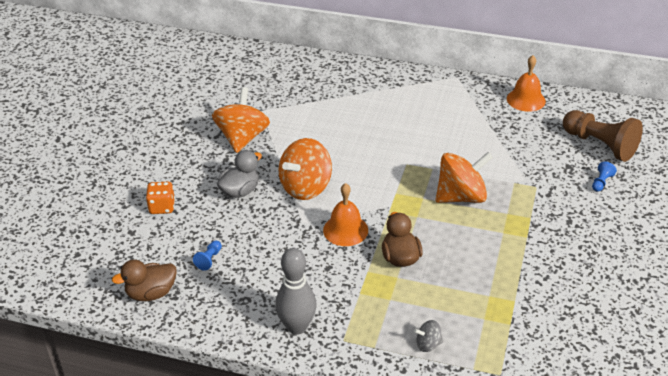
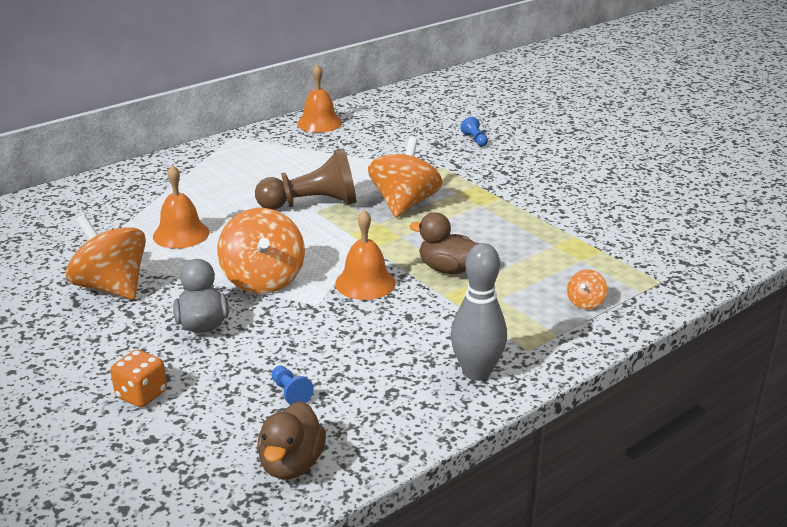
camera: 55 degrees left, 10 degrees down
grey spinning top [414,320,443,352] -> orange spinning top [567,270,607,310]
brown pawn [563,110,643,162] -> brown pawn moved to [255,149,356,210]
none -> orange bell [153,165,209,249]

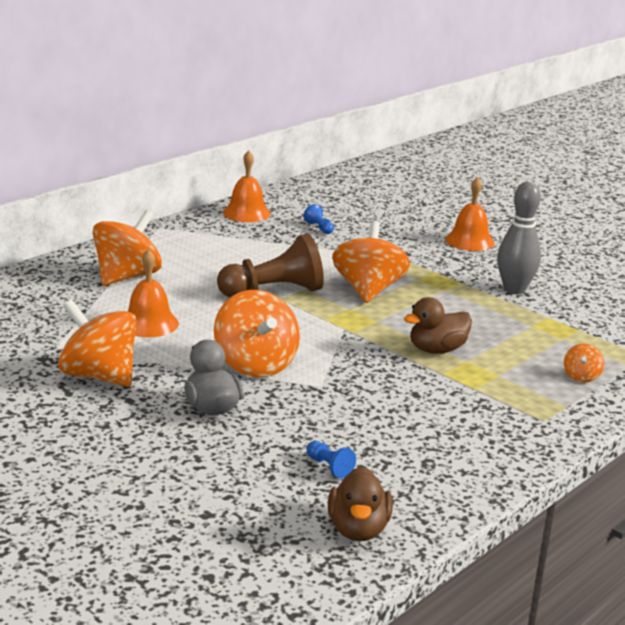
camera: 10 degrees left, 5 degrees down
orange dice [110,350,167,407] -> none
orange bell [335,210,396,300] -> orange bell moved to [445,177,495,251]
brown duck [410,213,480,274] -> brown duck turned 45 degrees counterclockwise [404,297,472,354]
grey bowling pin [450,243,507,381] -> grey bowling pin moved to [497,182,541,294]
blue pawn [460,117,488,146] -> blue pawn moved to [303,204,334,234]
none -> orange spinning top [93,210,162,286]

